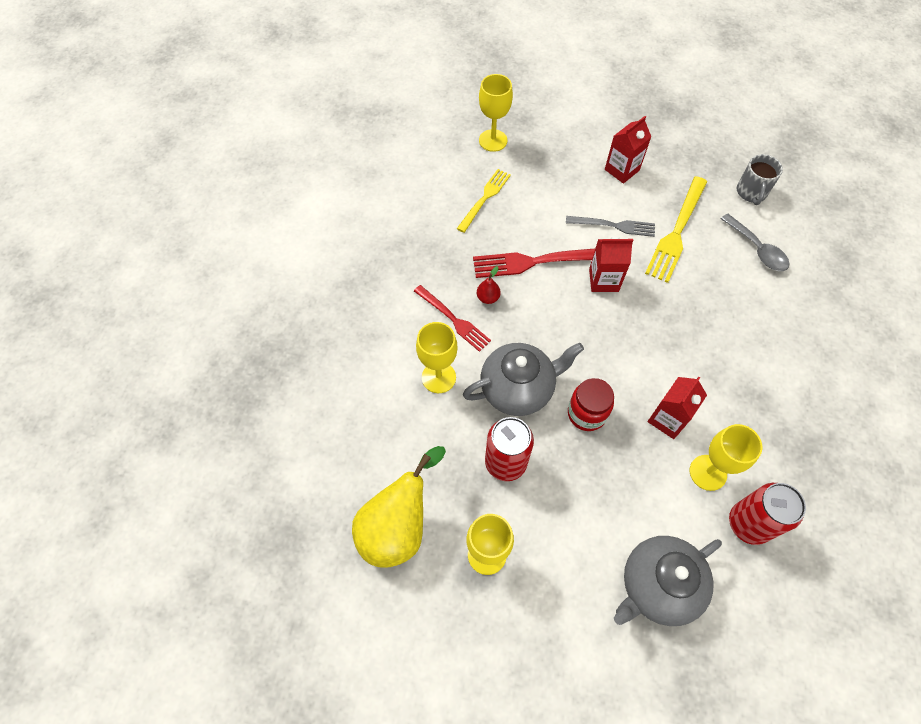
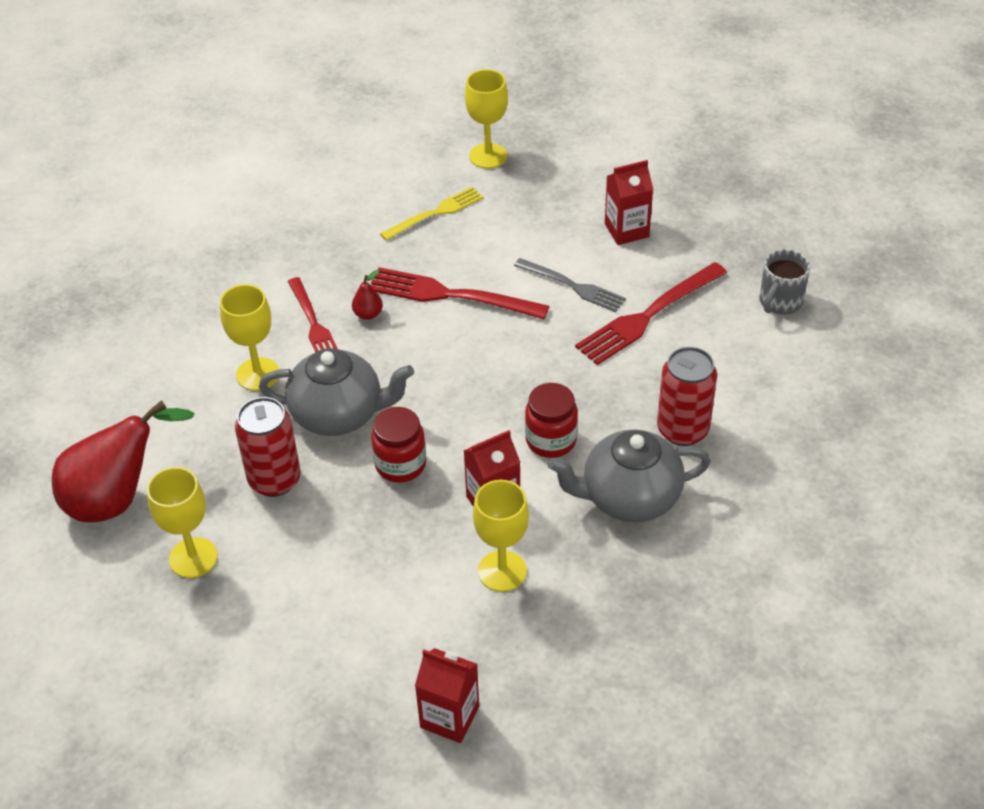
camera: 25 degrees right, 15 degrees down
yellow pear [352,446,446,568] -> red pear [52,400,195,523]
red carton [589,237,633,292] -> red carton moved to [415,648,479,743]
grey teapot [614,536,722,626] -> grey teapot moved to [547,429,711,522]
yellow fork [645,176,707,283] -> red fork [575,262,727,365]
grey spoon [721,214,789,271] -> none
red can [729,483,806,545] -> red can moved to [657,347,717,446]
none -> red jar [525,383,578,458]

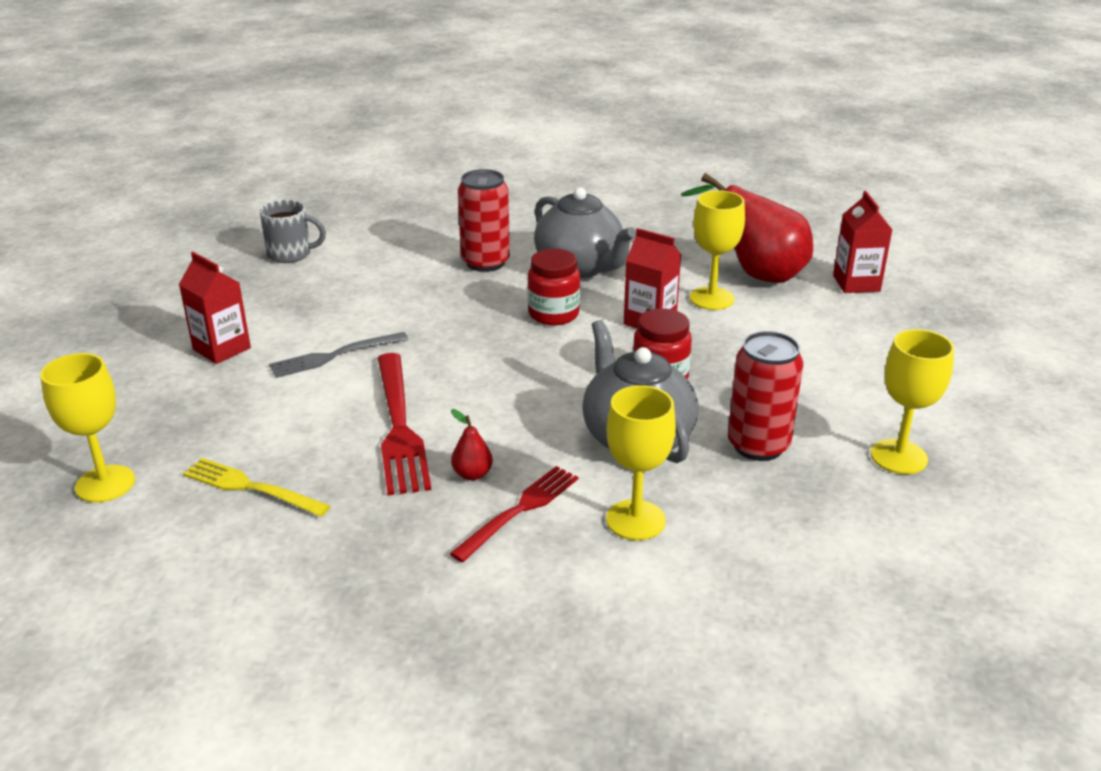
camera: 120 degrees left, 15 degrees down
red pear [52,400,195,523] -> red pear moved to [681,173,813,283]
grey fork [514,258,626,312] -> grey fork turned 120 degrees counterclockwise [269,332,409,378]
red fork [575,262,727,365] -> none

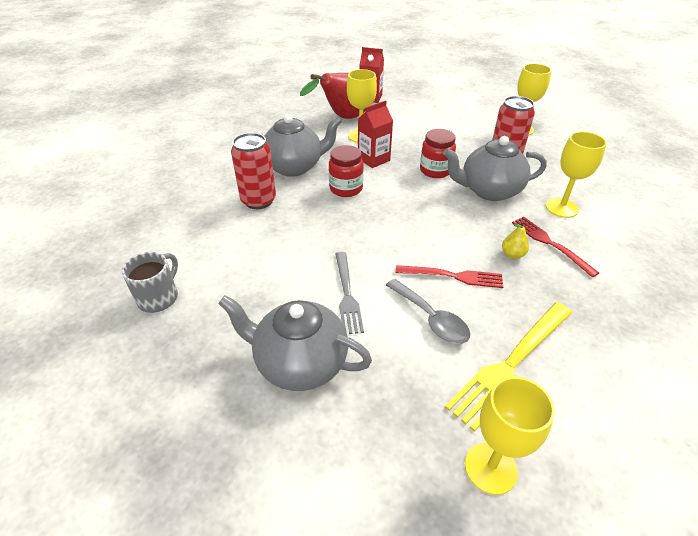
camera: 70 degrees left, 10 degrees up
red carton [179,252,251,364] -> grey teapot [218,295,372,391]
yellow fork [183,458,330,517] -> yellow fork [445,302,572,432], size x1.52
red fork [378,353,431,495] -> red fork [396,265,503,288], size x0.66
red pear [451,409,493,480] -> yellow pear [502,221,529,259]
none -> grey spoon [386,279,470,344]

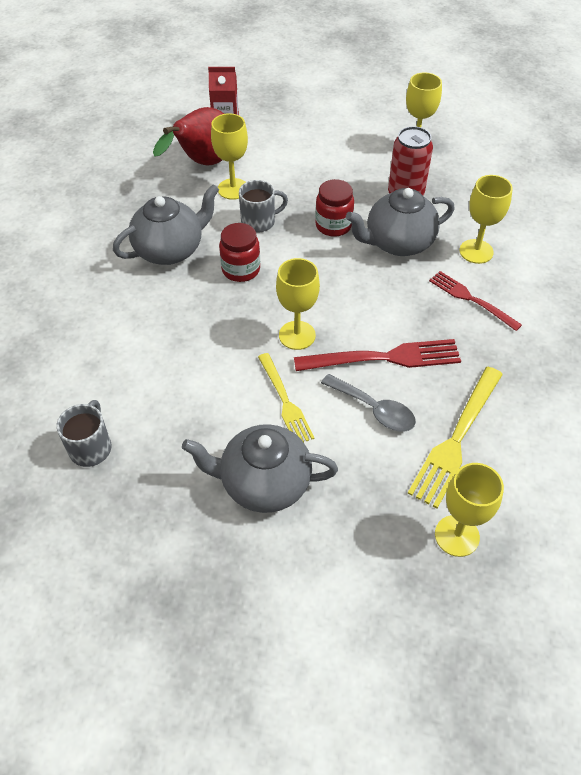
camera: 15 degrees left, 10 degrees up
red can [231,133,276,209] -> none
grey fork [336,252,364,334] -> yellow fork [258,353,315,442]
red carton [358,100,393,168] -> grey mug [239,180,288,233]
red fork [396,265,503,288] -> red fork [294,339,461,371], size x1.52
yellow pear [502,221,529,259] -> none
none -> yellow goblet [276,258,320,350]

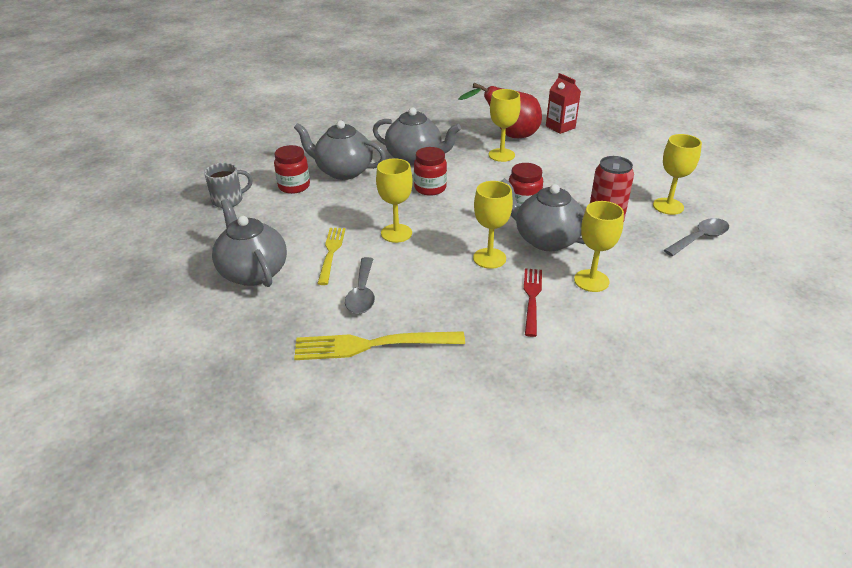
camera: 55 degrees right, 15 degrees down
grey mug [239,180,288,233] -> none
yellow fork [258,353,315,442] -> yellow fork turned 150 degrees clockwise [317,228,346,285]
red fork [294,339,461,371] -> none
yellow goblet [435,463,504,557] -> yellow goblet moved to [473,181,513,269]
none -> red jar [274,145,310,194]
none -> grey teapot [294,120,386,180]
none -> grey spoon [664,218,729,256]

